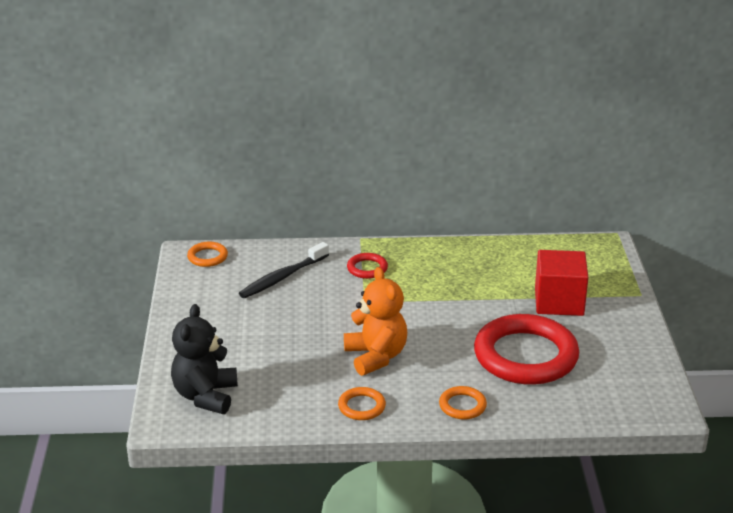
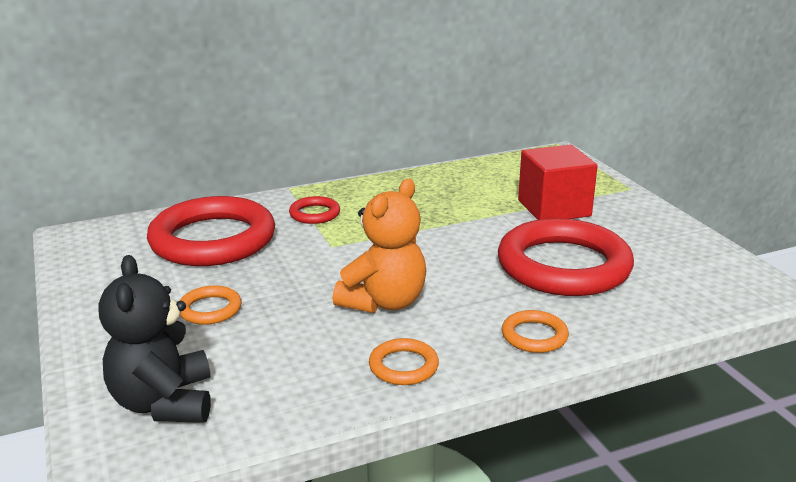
camera: 20 degrees left, 5 degrees down
orange ring [187,242,228,267] -> orange ring moved to [180,285,241,325]
black toothbrush [239,242,329,298] -> red ring [147,196,275,266]
orange teddy bear [344,267,407,376] -> orange teddy bear turned 75 degrees clockwise [332,179,426,313]

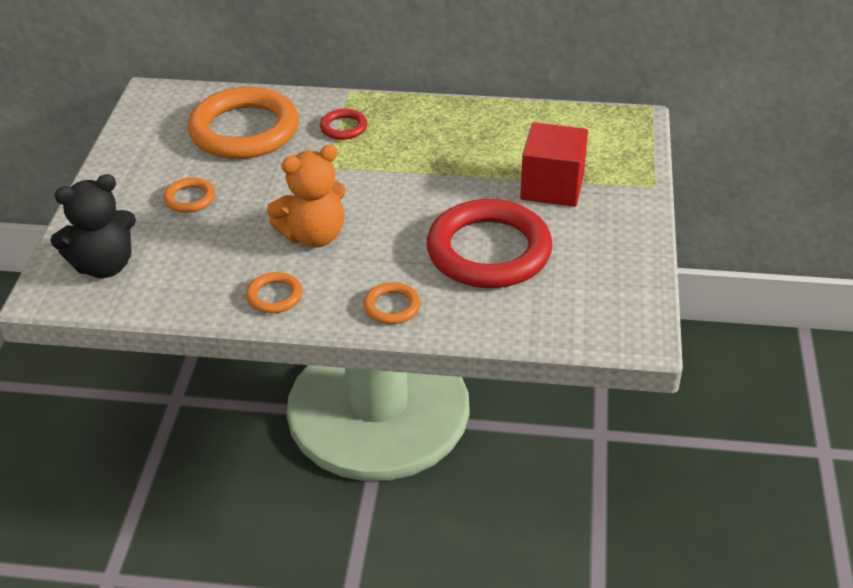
camera: 30 degrees right, 15 degrees up
black teddy bear [99,255,211,423] -> black teddy bear turned 135 degrees counterclockwise [50,174,136,278]
red ring [147,196,275,266] -> orange ring [188,87,299,159]

